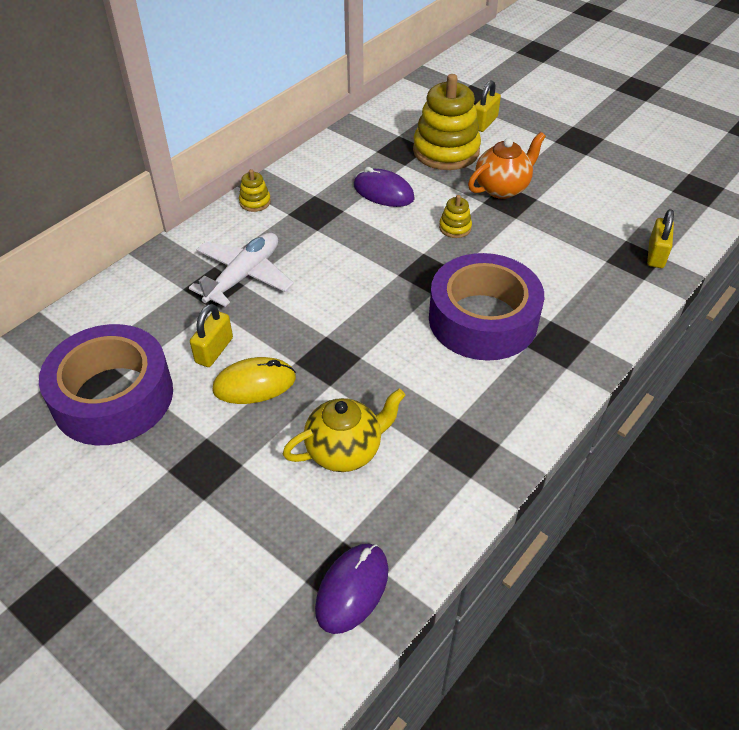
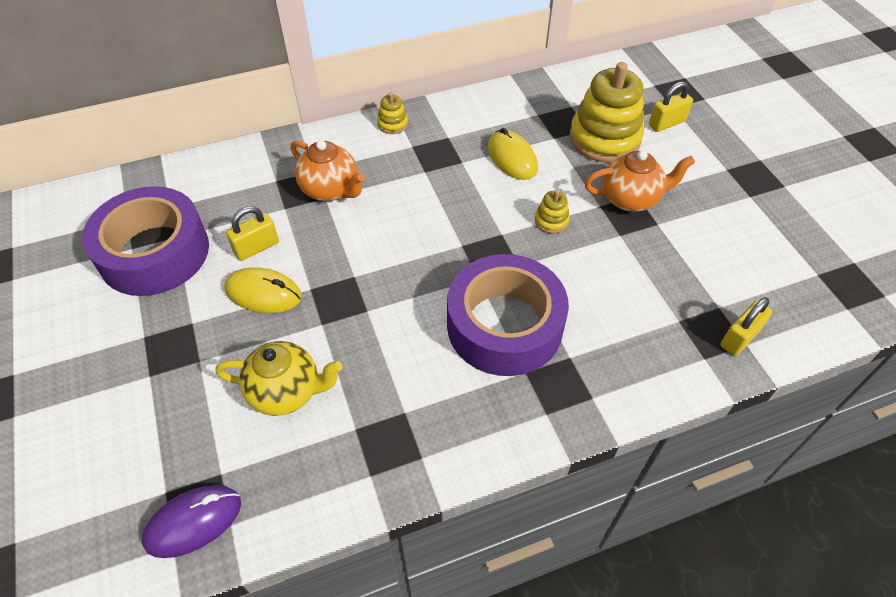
camera: 30 degrees right, 5 degrees up
white plane [189,233,294,307] -> orange teapot [291,140,365,201]
purple mouse [354,167,415,207] -> yellow mouse [488,128,538,180]

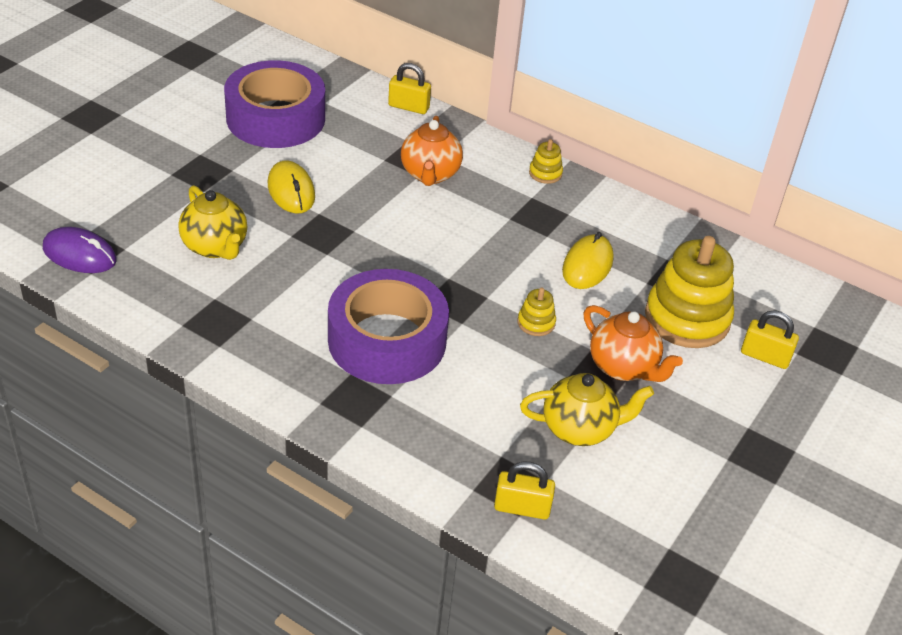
camera: 50 degrees right, 10 degrees down
yellow padlock [226,206,279,261] -> yellow padlock moved to [388,63,431,114]
none -> yellow teapot [520,373,654,446]

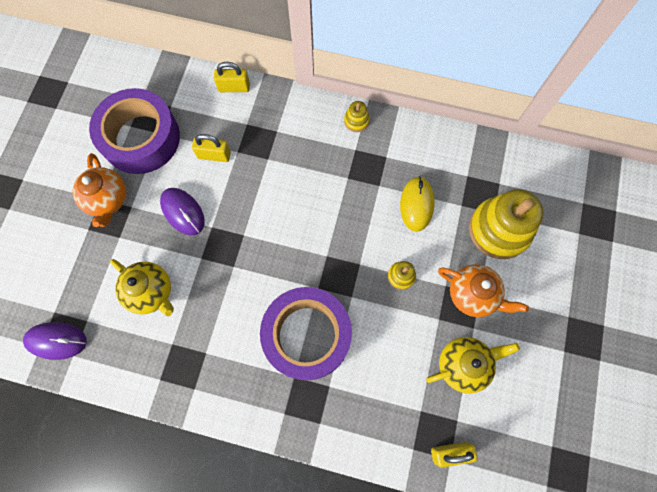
camera: 15 degrees left, 30 degrees up
yellow mouse [268,160,315,213] -> purple mouse [160,188,205,235]
orange teapot [401,116,463,186] -> orange teapot moved to [73,153,126,227]
yellow padlock [741,310,799,369] -> yellow padlock moved to [192,134,231,162]

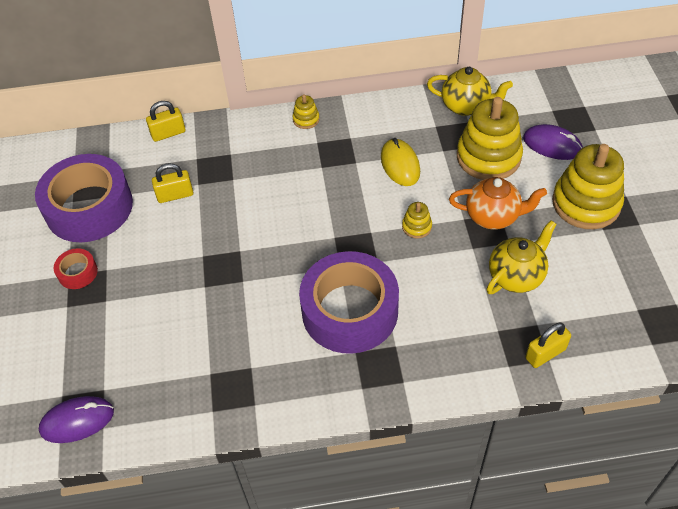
camera: 20 degrees left, 20 degrees down
orange teapot [73,153,126,227] -> red tape [54,249,98,289]
yellow teapot [110,259,174,316] -> yellow teapot moved to [427,67,513,116]
purple mouse [160,188,205,235] -> purple mouse moved to [523,124,583,160]
none -> yellow stacking toy [552,144,624,229]

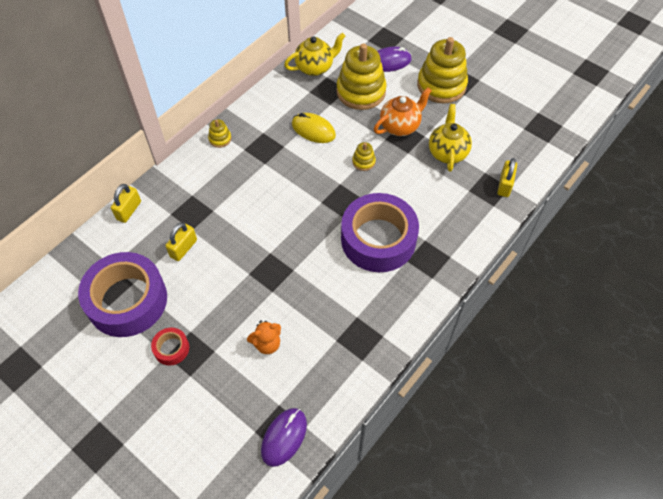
camera: 45 degrees left, 5 degrees up
none -> orange teddy bear [247,320,281,354]

